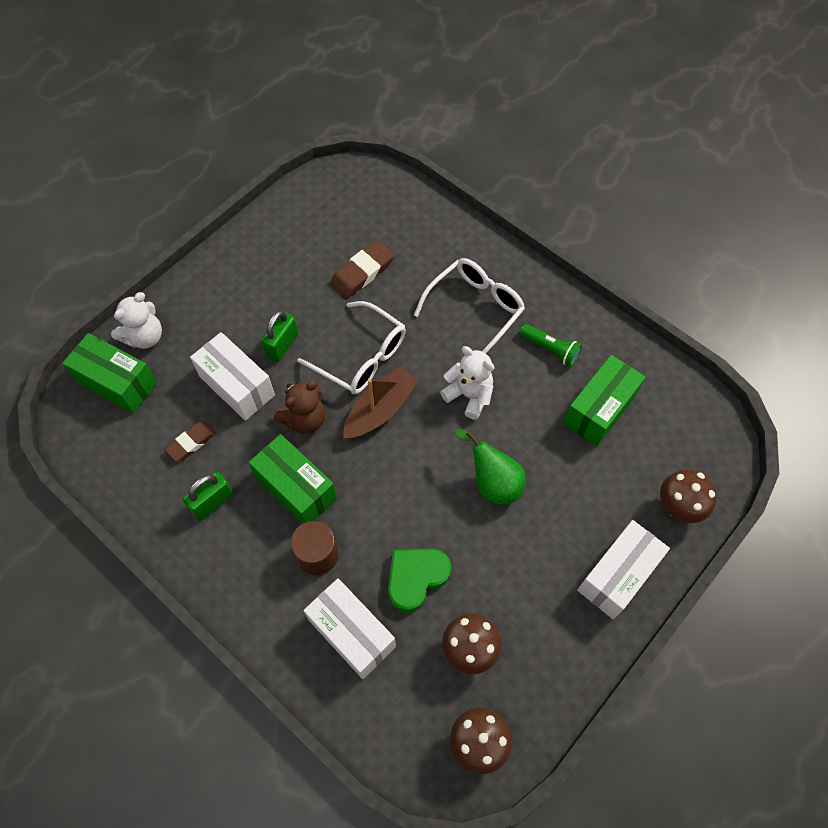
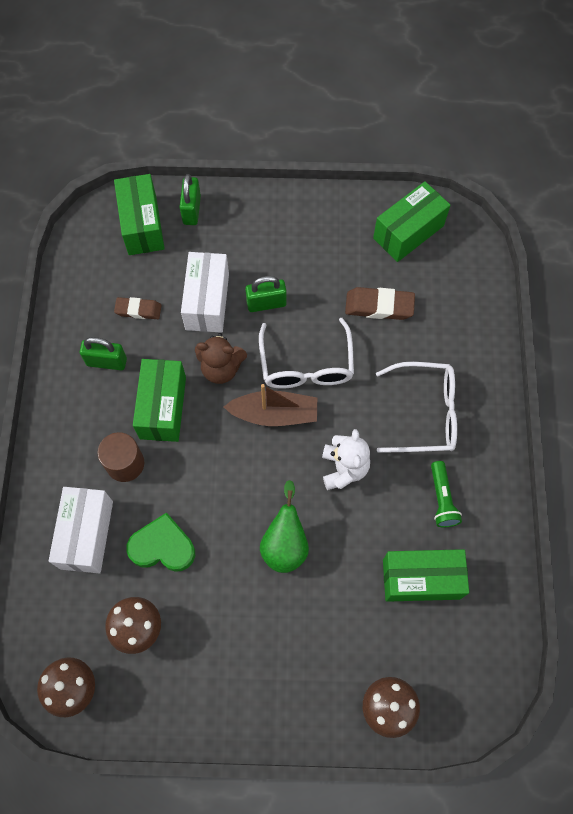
camera: 50 degrees right, 5 degrees up
white teddy bear [111,292,162,349] -> green padlock [180,174,201,225]
white box [577,520,670,619] -> none
none -> green box [373,181,451,262]

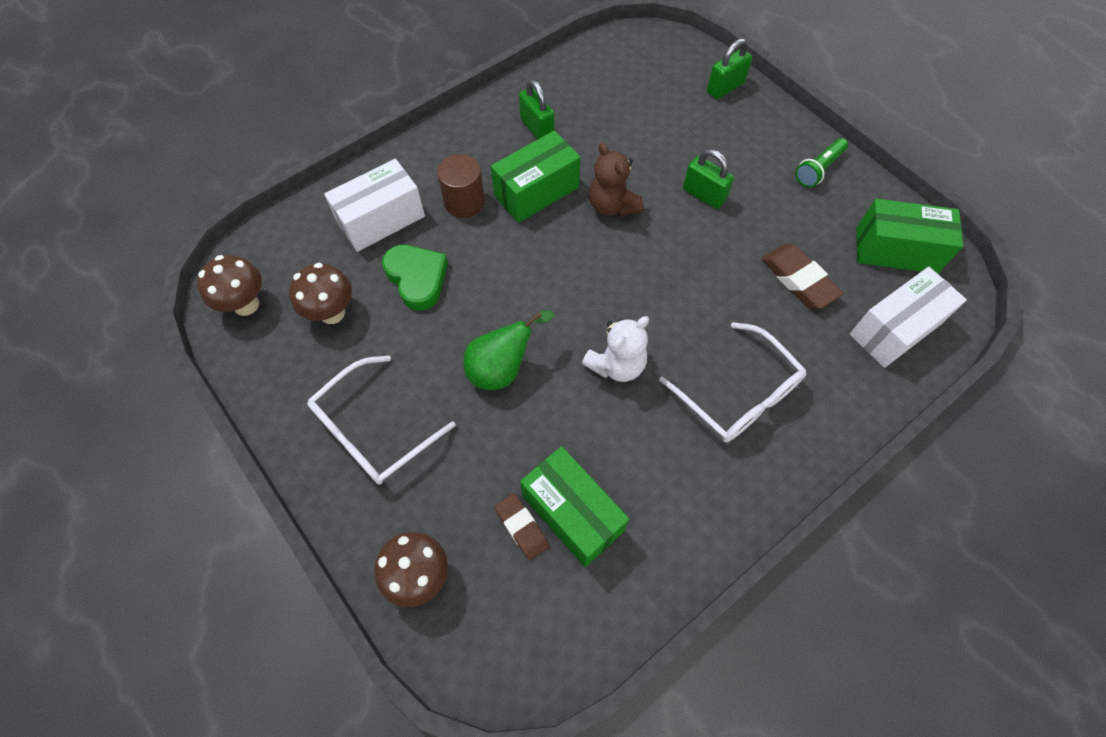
camera: 50 degrees right, 5 degrees down
green box [114,174,165,255] -> none
brown eraser [114,297,162,319] -> brown eraser moved to [495,493,549,560]
white box [181,252,229,333] -> white box moved to [850,267,967,368]
brown boat [224,384,317,426] -> none
white glasses [259,318,354,389] -> white glasses moved to [307,356,456,484]
green flashlight [431,461,462,528] -> green flashlight moved to [795,138,848,187]

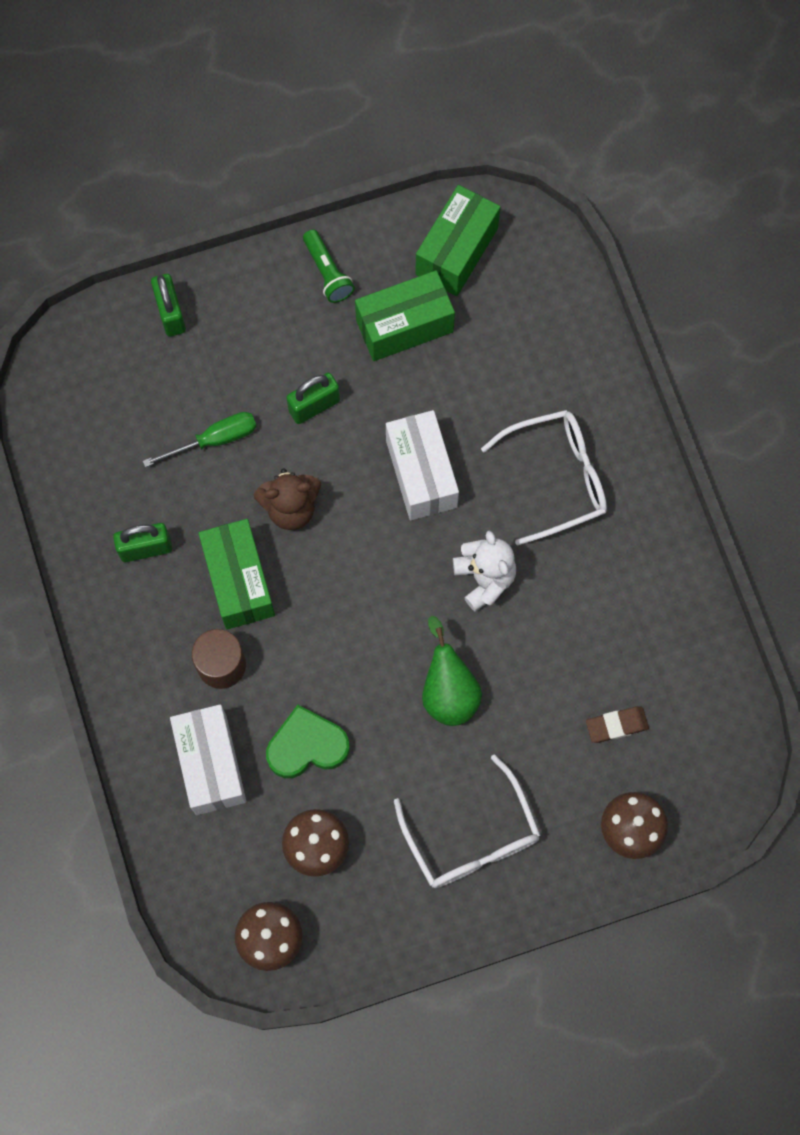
camera: 70 degrees left, 10 degrees up
green box [520,446,629,567] -> green box moved to [355,270,455,361]
brown eraser [762,244,843,309] -> none
white box [850,267,967,368] -> white box moved to [386,410,459,520]
none -> green screwdriver [143,412,257,467]

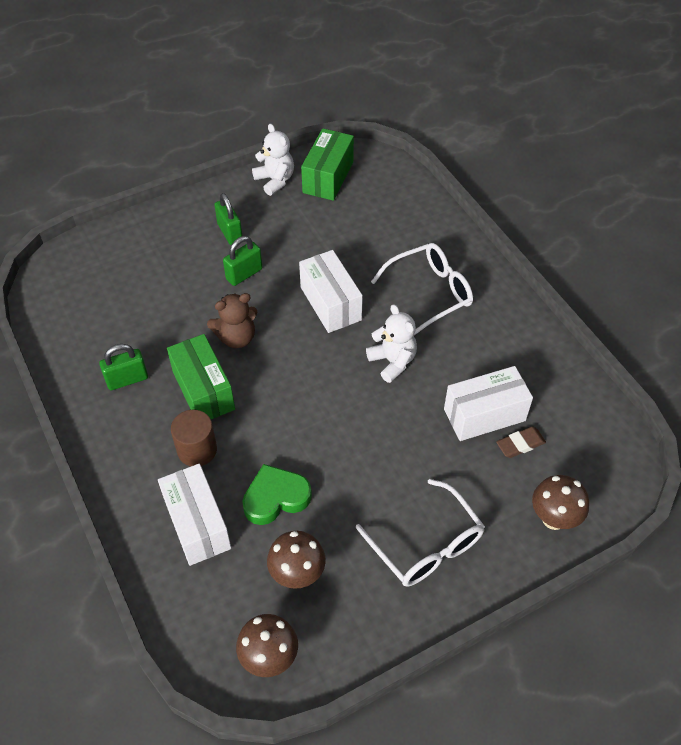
camera: 10 degrees left, 20 degrees down
green screwdriver [143,412,257,467] -> none
green padlock [151,274,186,337] -> green padlock moved to [214,193,242,245]
green flashlight [303,230,355,303] -> none
green box [355,270,455,361] -> none
green pear [422,616,482,726] -> none
none -> white teddy bear [252,124,294,196]
none -> white box [444,366,533,441]

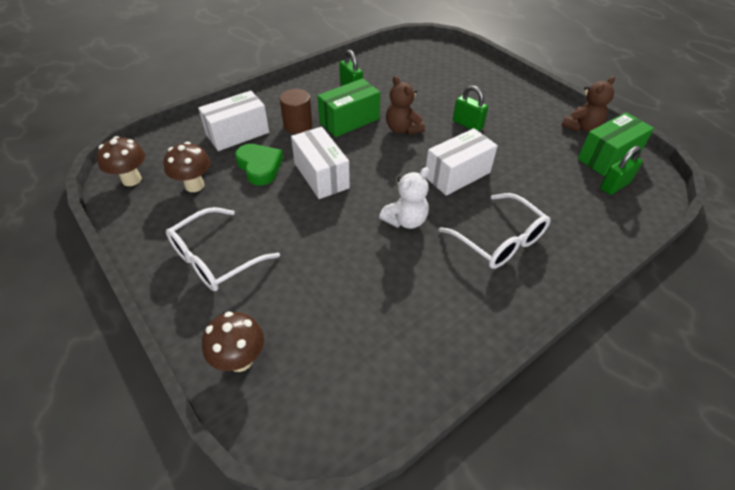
camera: 80 degrees right, 5 degrees down
green padlock [214,193,242,245] -> green padlock moved to [600,146,643,195]
white teddy bear [252,124,294,196] -> brown teddy bear [561,76,615,132]
green box [301,128,354,201] -> green box turned 45 degrees counterclockwise [578,112,654,176]
white box [444,366,533,441] -> white box moved to [291,127,350,199]
brown eraser [496,427,546,458] -> none

